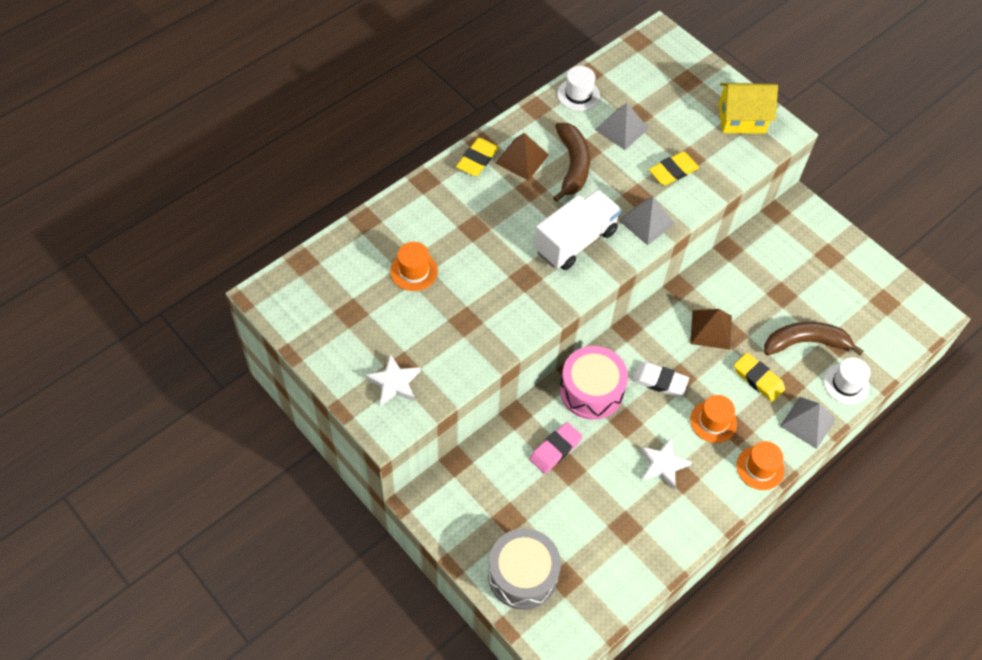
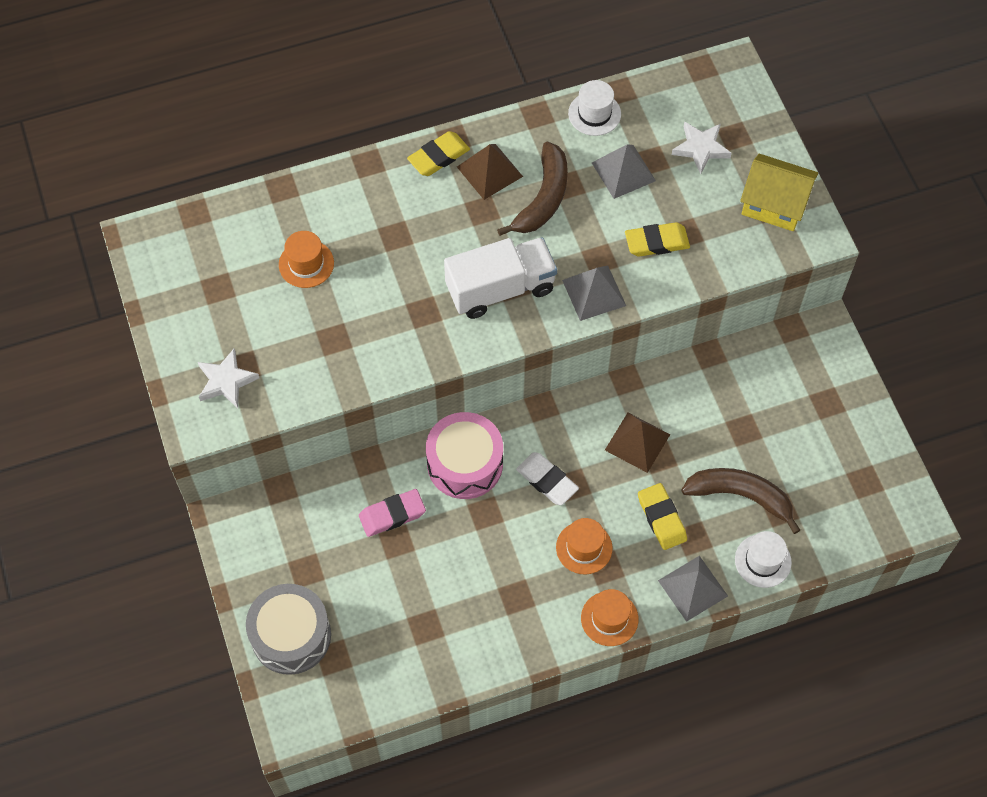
camera: 25 degrees right, 5 degrees up
white star [640,438,692,489] -> white star moved to [672,121,732,174]

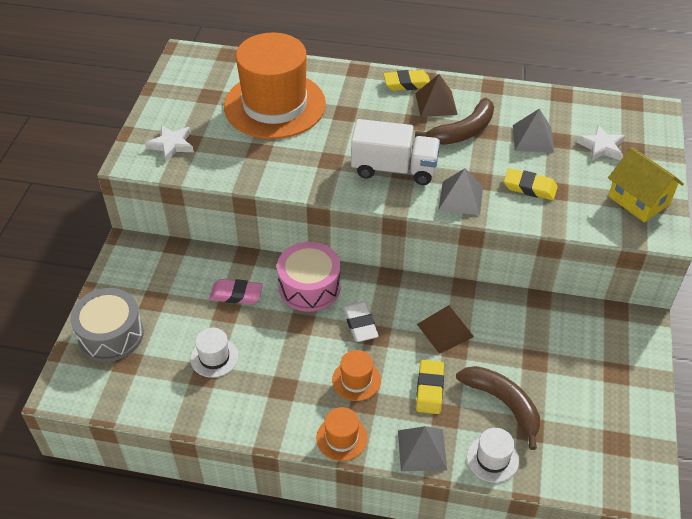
camera: 30 degrees right, 15 degrees down
orange hat [279,231,334,288] -> orange hat [224,32,326,139], size x2.43
white hat [568,80,621,136] -> white hat moved to [190,328,238,378]

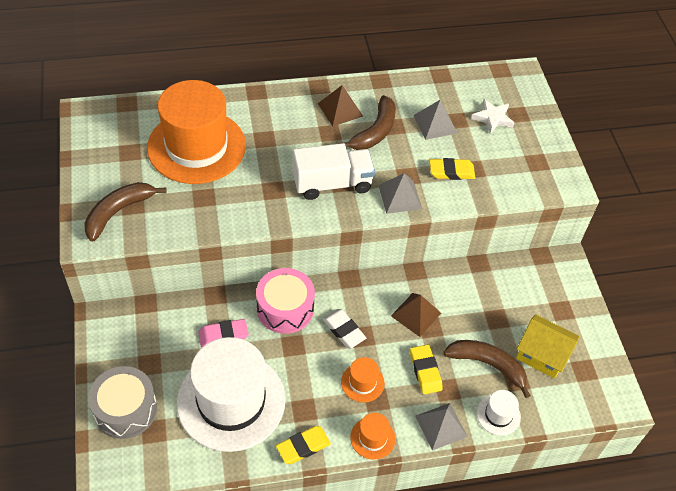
camera: 25 degrees left, 5 degrees up
white star [145,125,194,162] -> brown banana [84,182,167,242]
white hat [190,328,238,378] -> white hat [177,337,286,452], size x2.43
yellow eraser [383,70,430,91] -> yellow eraser moved to [276,426,331,464]
yellow house [608,147,684,222] -> yellow house moved to [516,314,580,378]

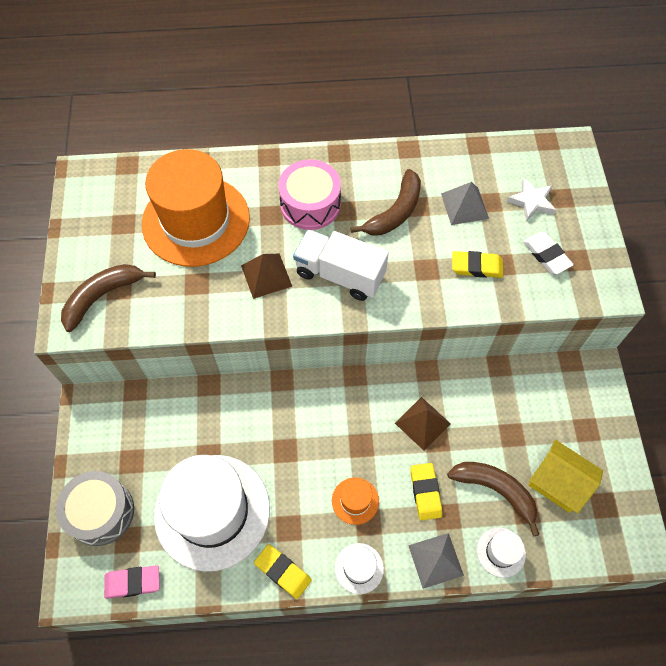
camera: 10 degrees right, 10 degrees up
pink eraser [198,319,249,348] -> pink eraser moved to [104,565,159,599]
pink drum [256,268,315,334] -> pink drum moved to [278,159,341,230]
yellow eraser [276,426,331,464] -> yellow eraser turned 60 degrees clockwise [254,544,312,599]
white truck [293,143,375,200] -> white truck turned 150 degrees counterclockwise [293,230,389,301]
brown pyramid [318,85,363,127] -> brown pyramid moved to [241,254,292,299]
white eraser [322,309,366,348] -> white eraser moved to [523,232,574,274]
orange hat [350,413,395,460] -> white hat [335,543,384,594]
grey pyramid [378,173,422,214] -> none

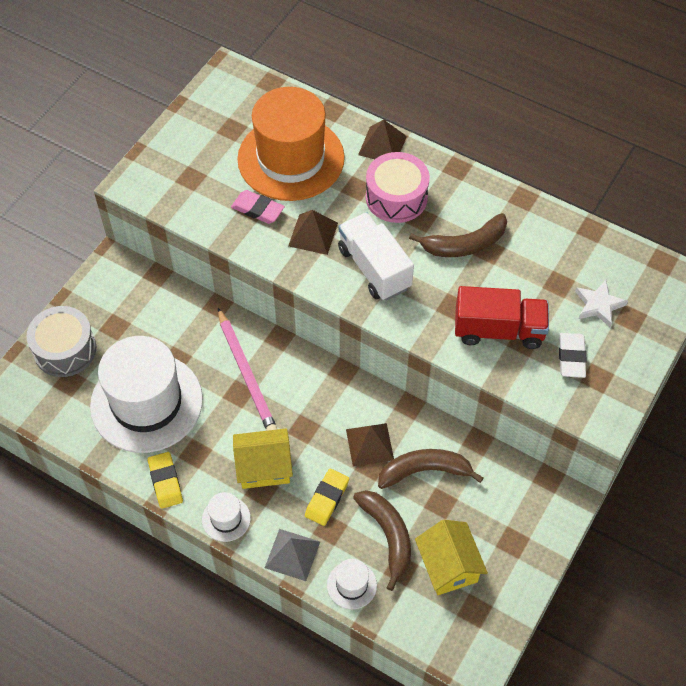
camera: 35 degrees right, 5 degrees down
brown banana [61,264,156,332] -> brown banana moved to [378,449,484,489]
pink eraser [104,565,159,599] -> pink eraser moved to [231,190,285,224]
orange hat [332,477,379,525] -> yellow house [233,428,293,489]
grey pyramid [441,182,489,225] -> none
yellow eraser [452,251,503,278] -> red truck [455,286,549,349]
none -> pink pencil [218,308,277,431]
none -> brown pyramid [358,119,407,159]

